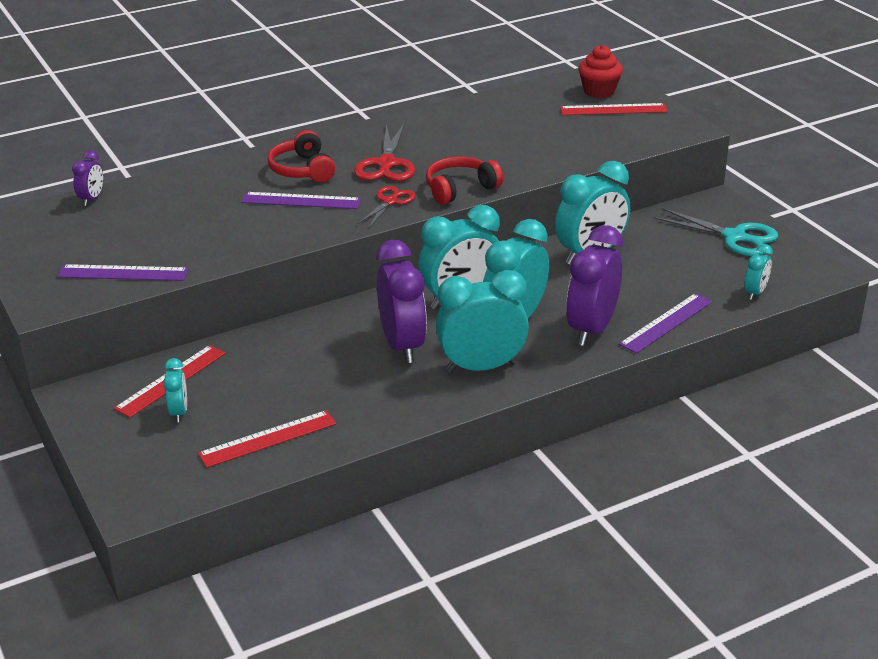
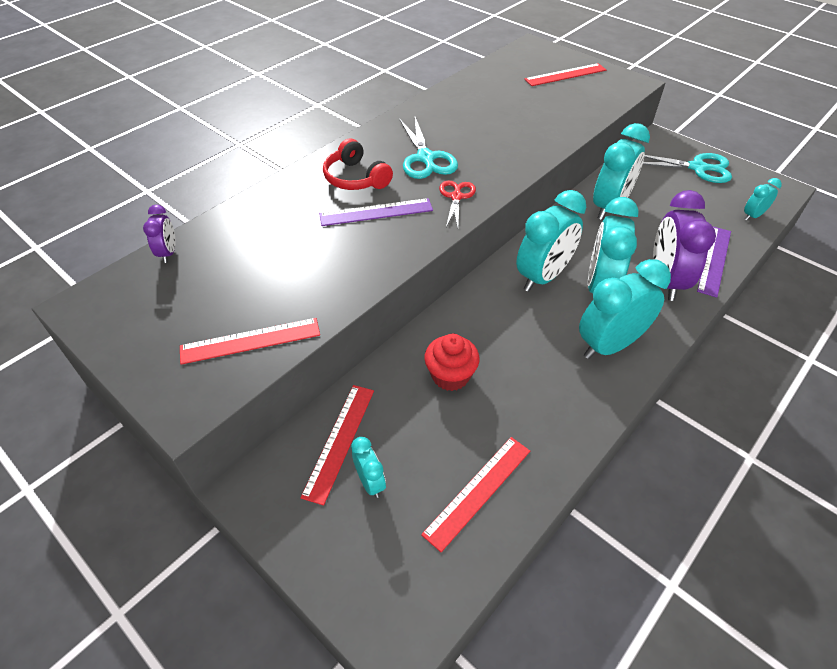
camera: 20 degrees left, 15 degrees up
purple ruler [57,264,189,281] -> red ruler [180,318,320,365]
red scissors [354,124,415,181] -> turquoise scissors [399,117,458,179]
purple clock [376,240,427,363] -> none
red headphones [426,156,503,204] -> none
red cupcake [579,45,623,98] -> red cupcake moved to [424,334,480,391]
turquoise clock [744,244,773,300] -> turquoise clock turned 135 degrees counterclockwise [744,178,782,221]

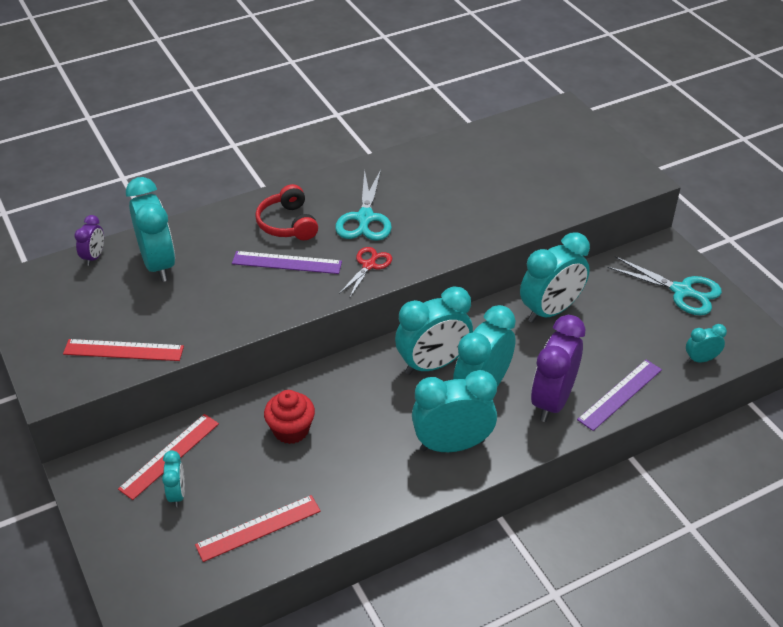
camera: 20 degrees right, 5 degrees down
red ruler [524,63,606,86] -> none
none -> turquoise clock [126,177,175,282]

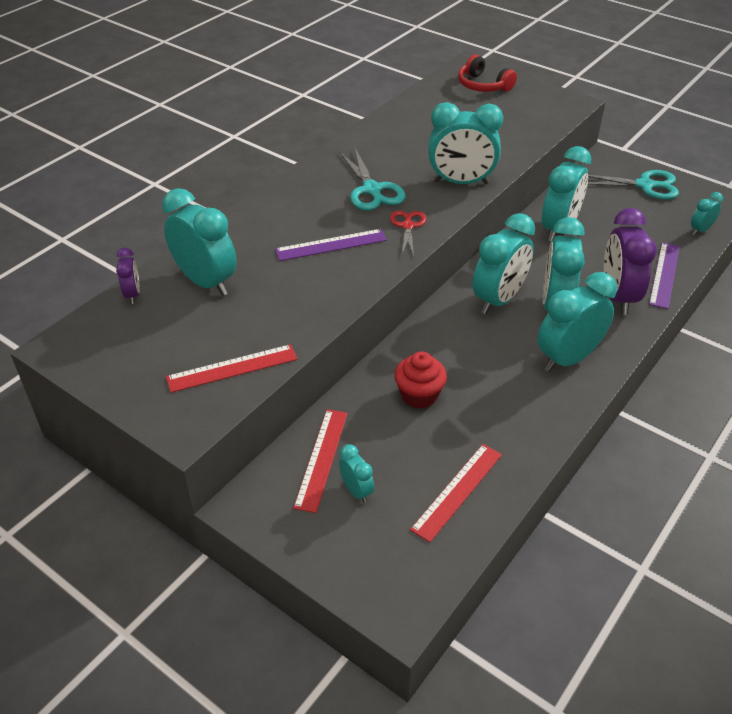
camera: 25 degrees left, 0 degrees up
red headphones [255,184,318,240] -> red headphones moved to [458,54,517,92]
none -> turquoise clock [428,102,503,184]

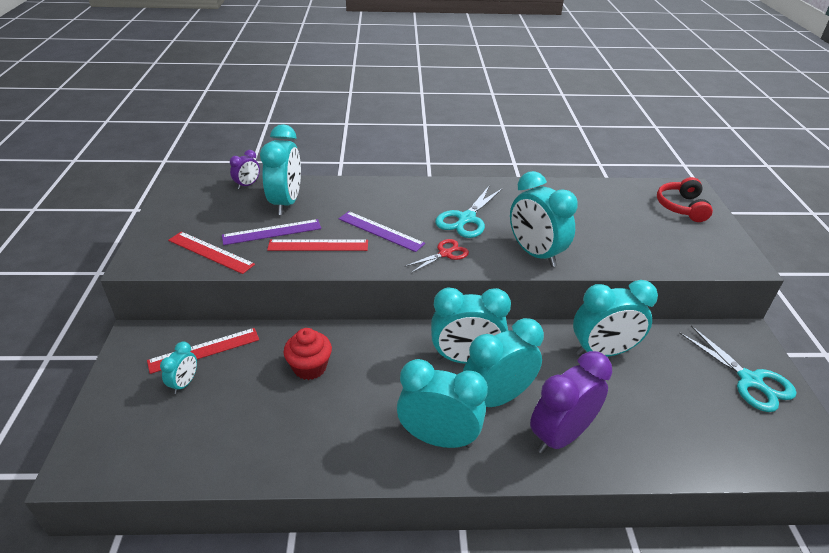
camera: 50 degrees right, 5 degrees down
red ruler [410,444,502,542] -> red ruler moved to [267,239,368,251]
purple ruler [649,242,680,309] -> purple ruler moved to [222,219,321,245]
turquoise clock [691,192,723,235] -> none

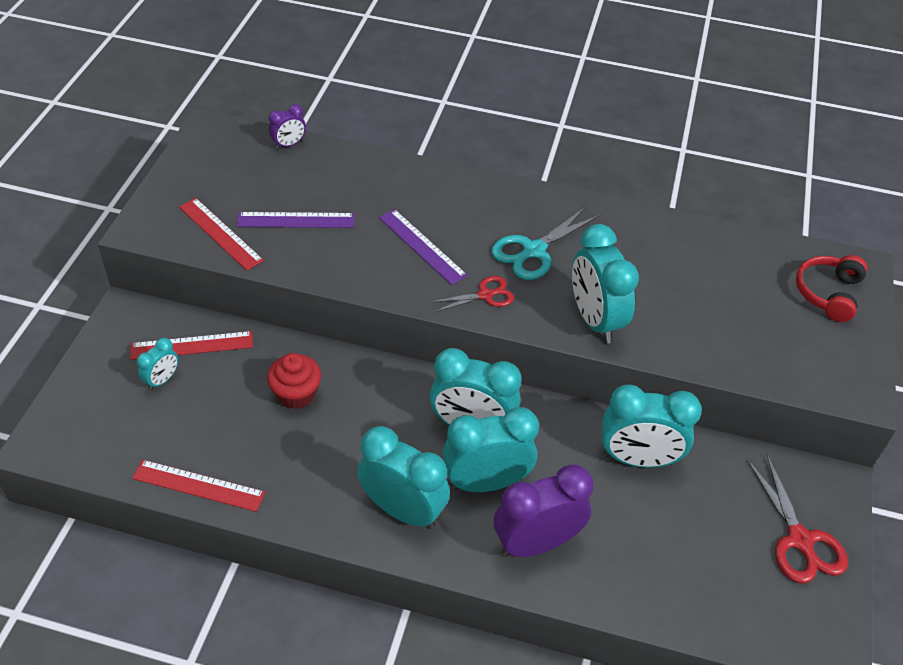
camera: 15 degrees right, 10 degrees up
turquoise clock [260,124,301,215] -> none
red ruler [267,239,368,251] -> red ruler moved to [132,460,265,512]
turquoise scissors [679,326,796,412] -> red scissors [747,454,848,584]

